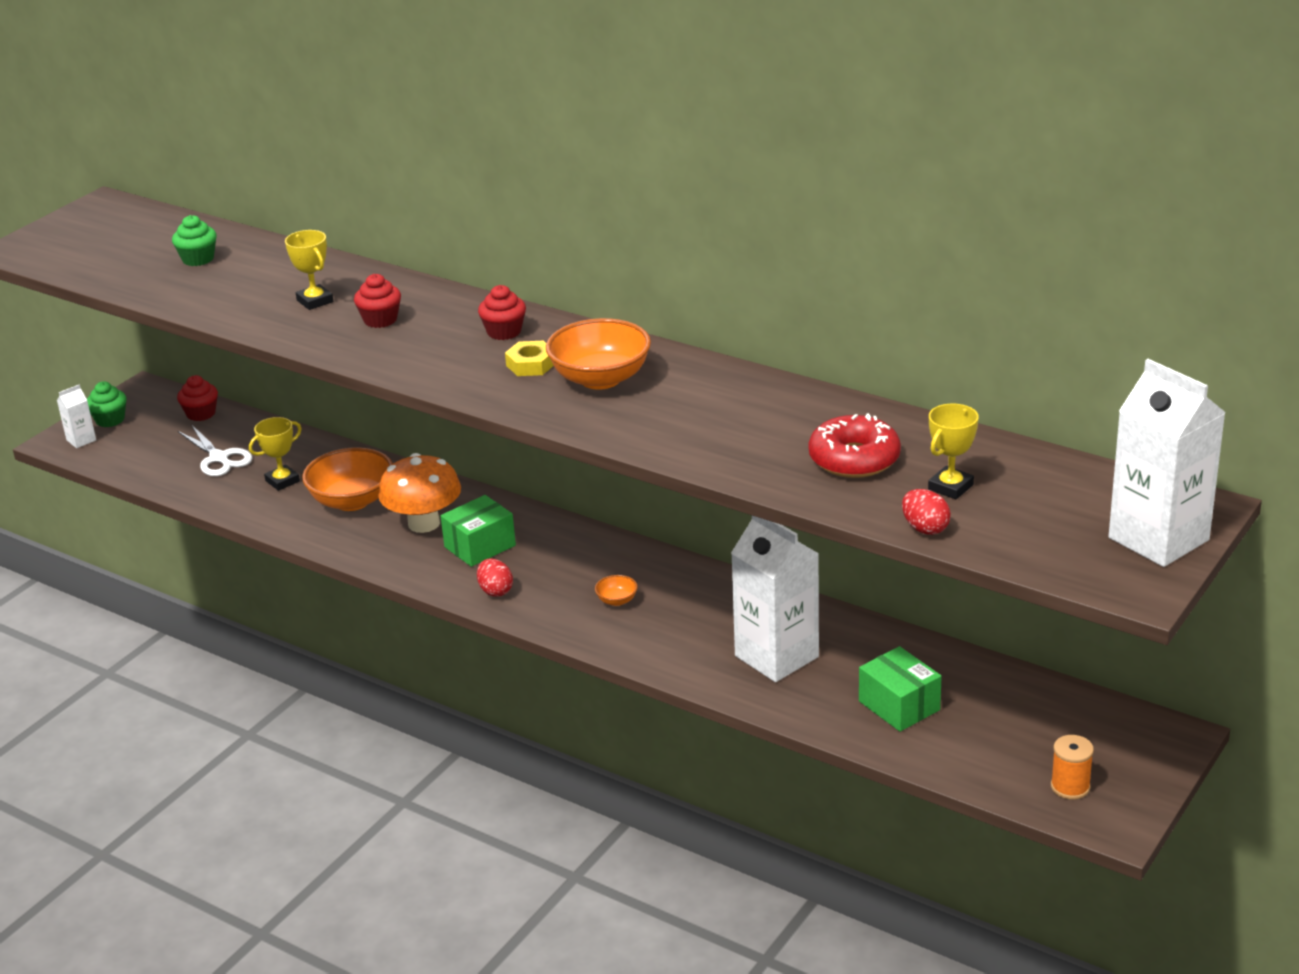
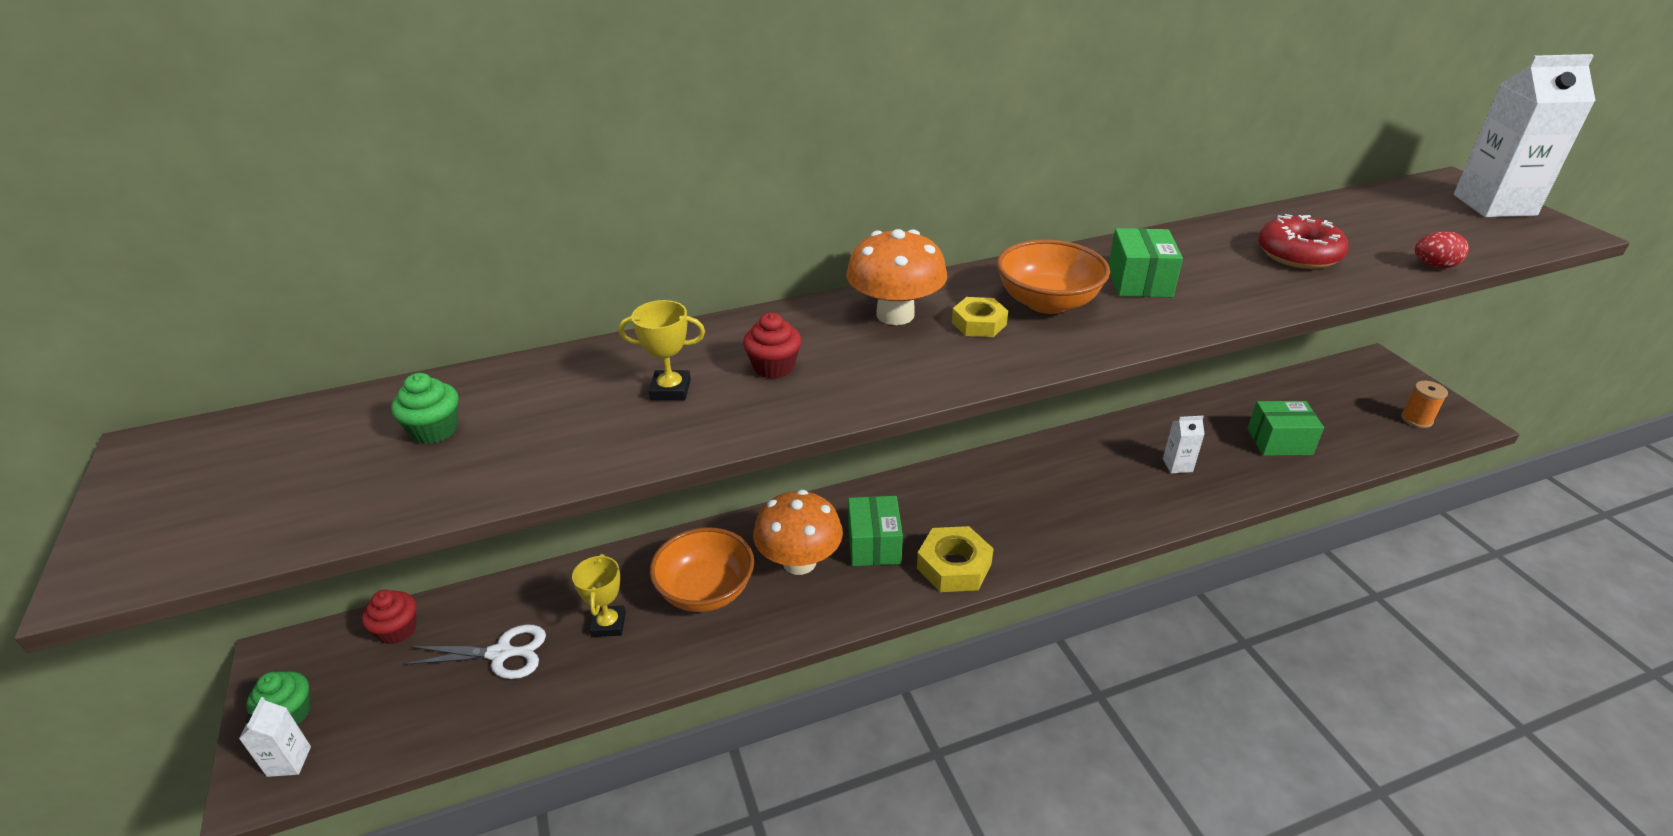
camera: 55 degrees left, 5 degrees up
red egg [477,558,513,597] -> yellow nut [917,526,994,592]
red cupcake [478,285,526,340] -> orange mushroom [846,229,947,325]
orange bowl [595,575,638,606] -> none
white carton [731,516,819,682] -> white carton [1163,416,1205,473], size x0.45
yellow trophy [928,404,979,499] -> none
none -> green box [1108,228,1183,297]

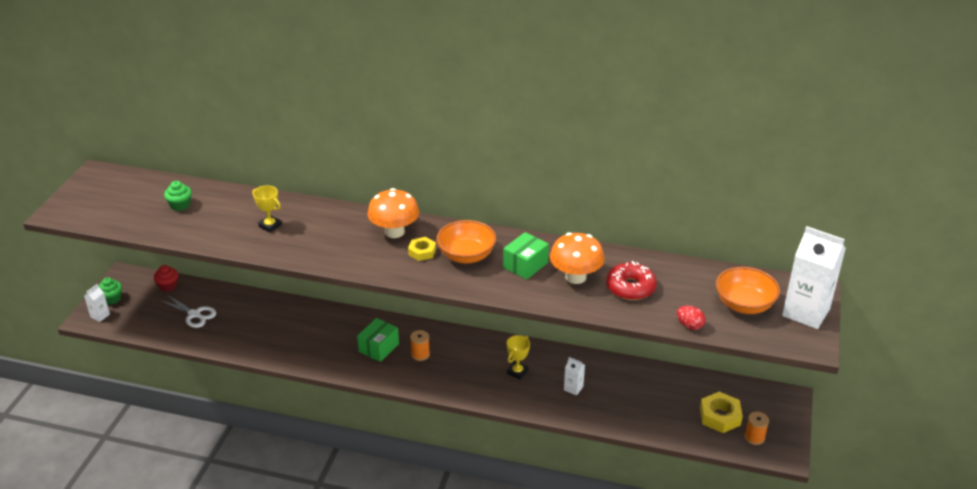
camera: 35 degrees right, 0 degrees up
yellow trophy [572,554,626,637] -> yellow trophy moved to [507,335,530,380]
orange bowl [650,527,754,612] -> orange bowl moved to [716,267,780,314]
red cupcake [743,313,801,379] -> none
orange mushroom [753,490,843,575] -> orange mushroom moved to [550,232,604,284]
yellow nut [917,526,994,592] -> yellow nut moved to [700,392,743,433]
green box [1248,401,1324,456] -> none
none -> orange spool [410,330,430,361]

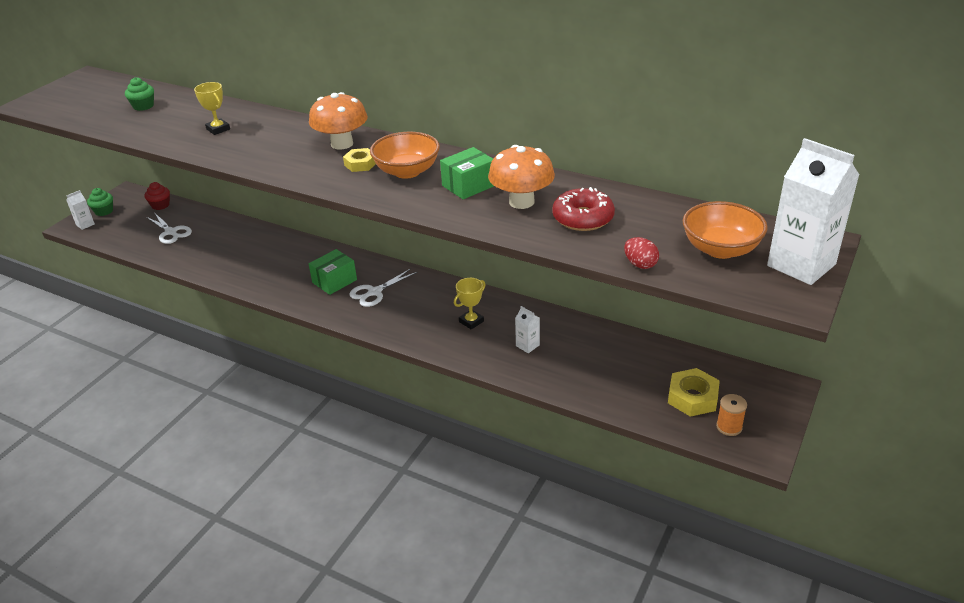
camera: 15 degrees right, 0 degrees up
orange spool [410,330,430,361] -> white scissors [349,268,417,307]

